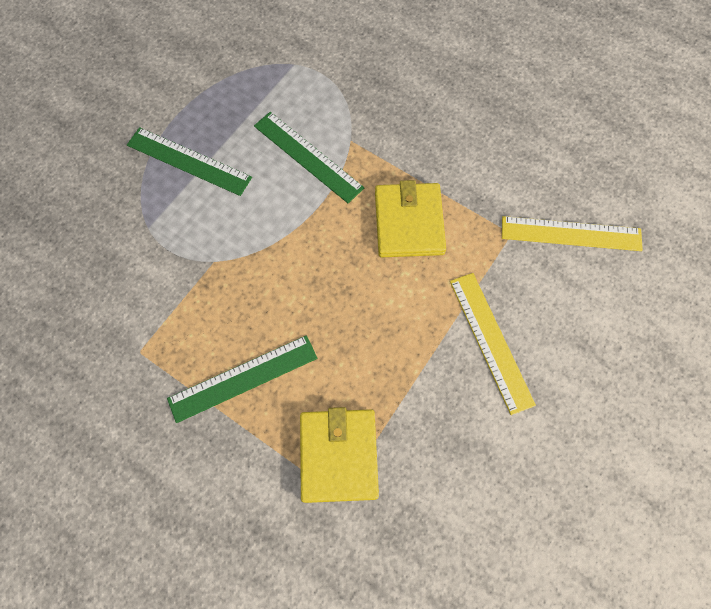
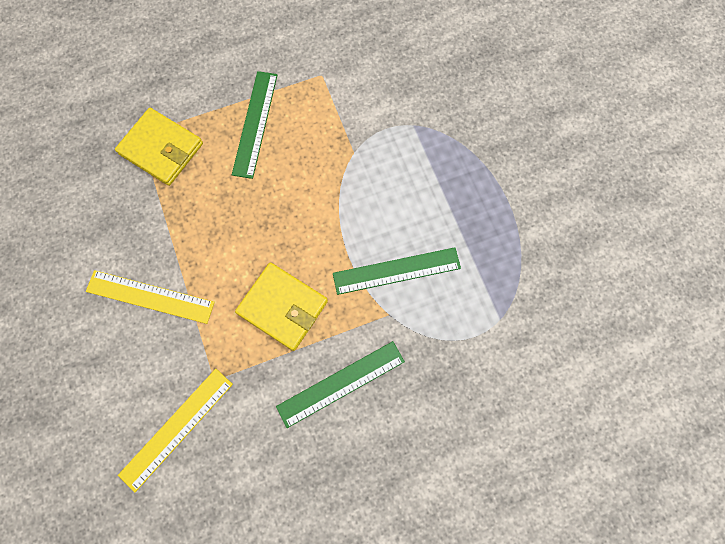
camera: 125 degrees right, 5 degrees up
green ruler [127,127,252,196] -> green ruler moved to [276,341,405,428]

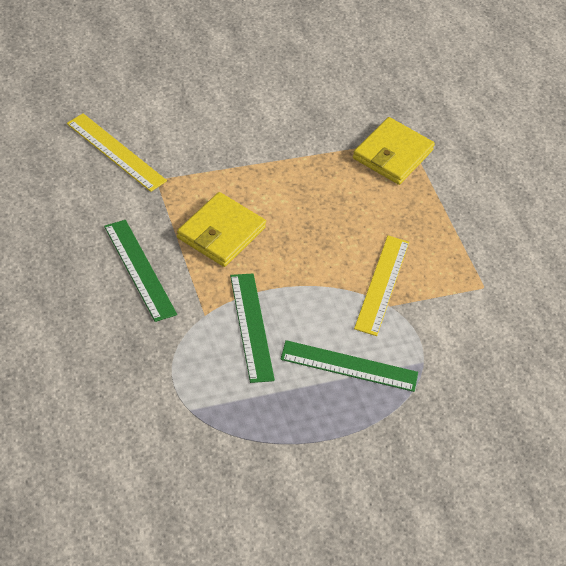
camera: 85 degrees right, 25 degrees down
yellow ruler [86,270,215,324] -> yellow ruler moved to [354,235,409,336]
green ruler [232,71,277,179] -> green ruler moved to [281,340,418,392]

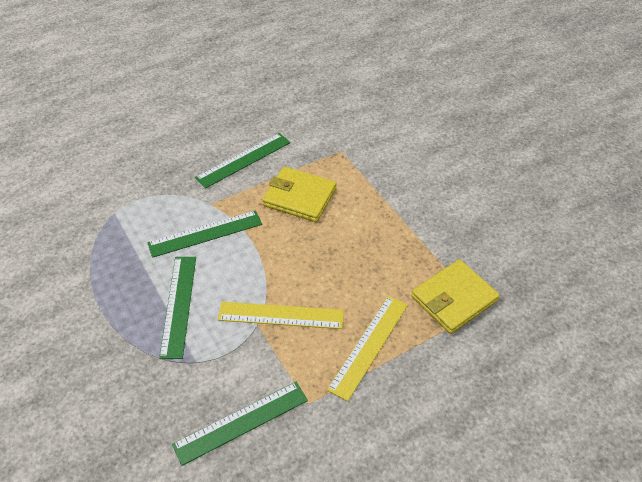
camera: 85 degrees right, 0 degrees up
yellow ruler [67,113,167,192] -> yellow ruler moved to [327,296,408,401]
yellow wallet [353,117,435,185] -> yellow wallet turned 60 degrees counterclockwise [411,259,500,334]
none -> green ruler [172,382,308,466]

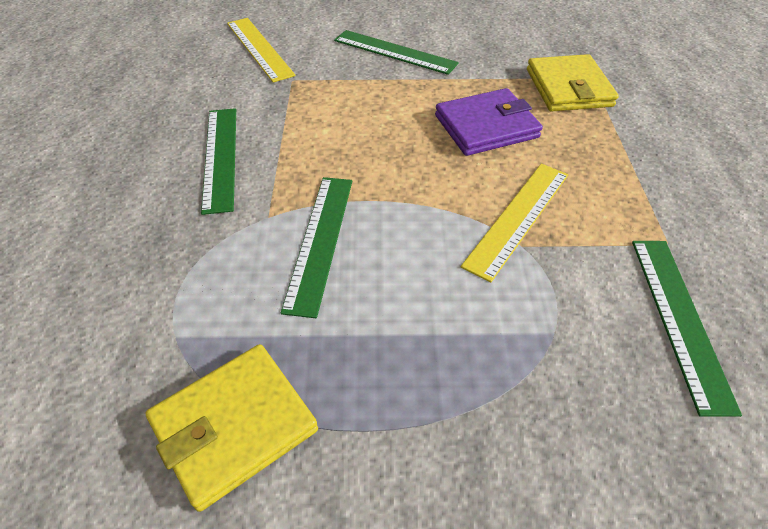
camera: 60 degrees left, 0 degrees up
green ruler [159,257,196,359] -> green ruler moved to [334,30,459,75]
yellow wallet [262,167,336,222] -> yellow wallet moved to [146,344,318,512]
yellow ruler [327,296,408,401] -> yellow ruler moved to [227,18,296,83]
none -> purple wallet [435,88,543,156]

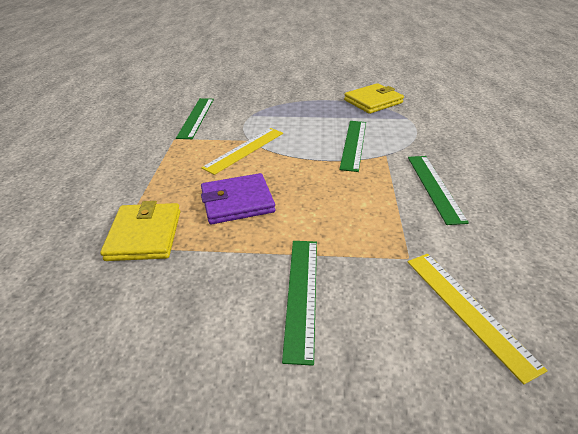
camera: 175 degrees left, 10 degrees down
green ruler [334,30,459,75] -> green ruler turned 60 degrees clockwise [282,241,317,366]

